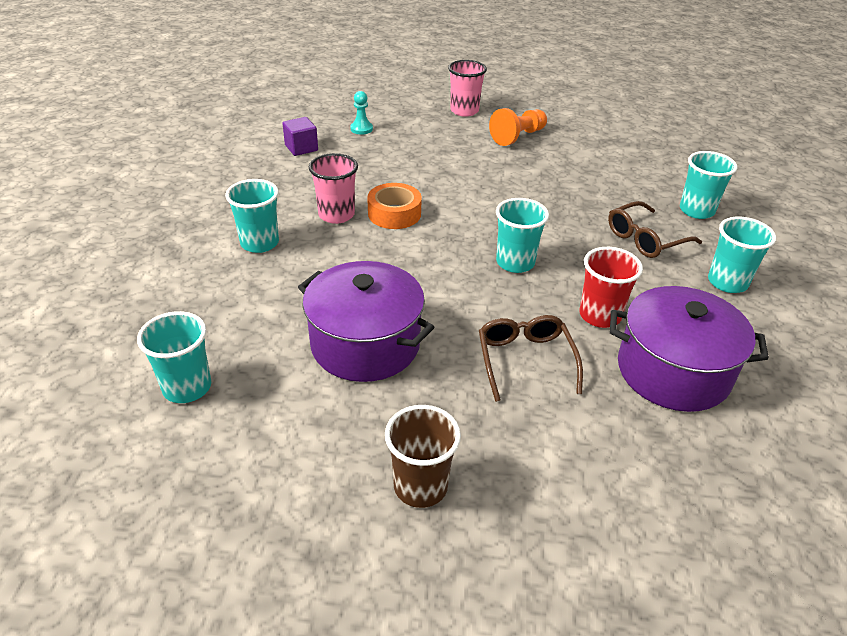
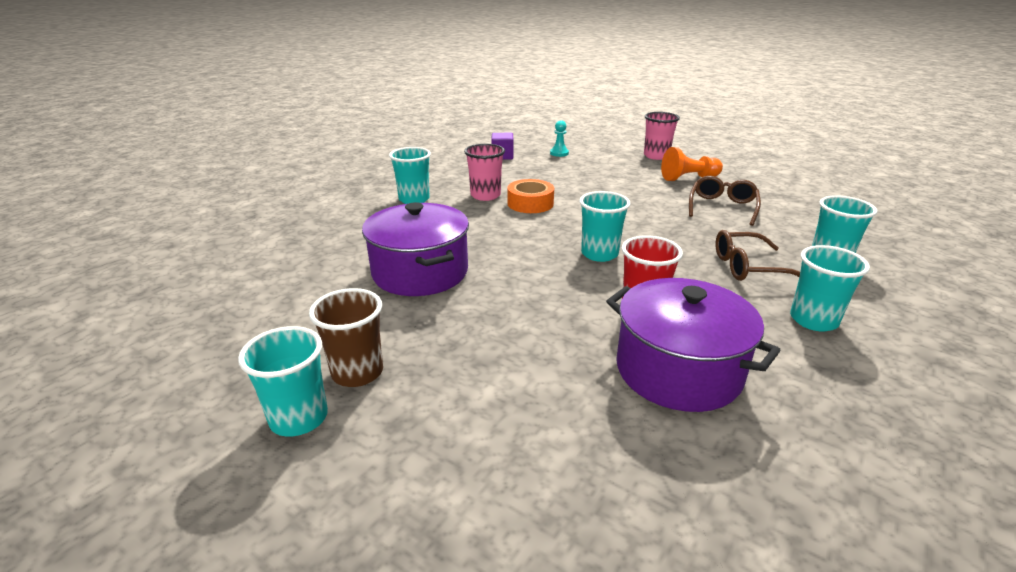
camera: 30 degrees right, 10 degrees down
turquoise cup [137,311,211,403] -> turquoise cup moved to [238,326,328,437]
brown glasses [479,315,583,402] -> brown glasses moved to [689,176,761,226]

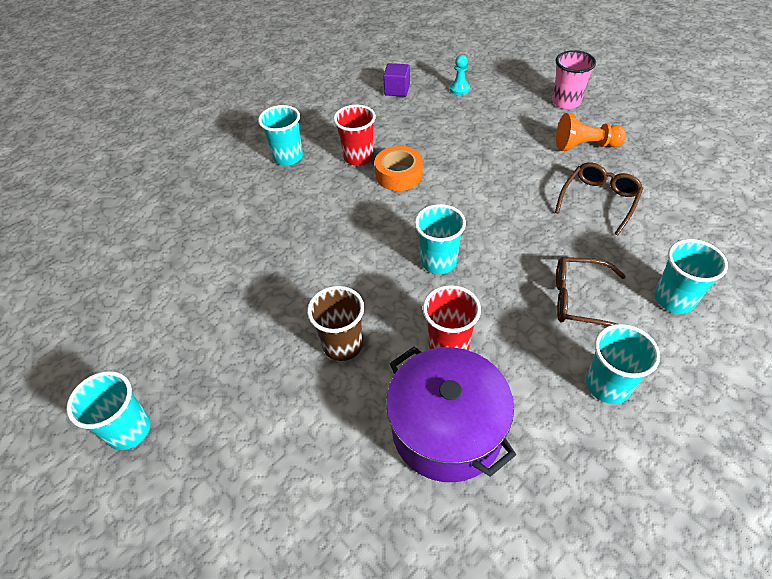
camera: 15 degrees right, 20 degrees up
brown cup [309,288,383,387] -> brown cup moved to [307,286,364,361]
purple pot [362,202,469,296] -> none
pink cup [464,144,505,201] -> red cup [333,105,376,166]

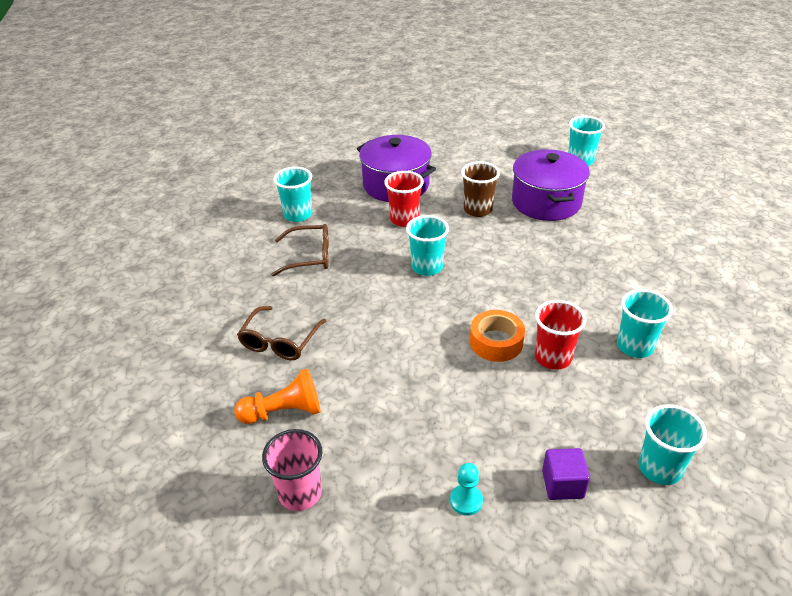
camera: 165 degrees right, 10 degrees down
turquoise cup [654,239,728,314] -> turquoise cup moved to [639,404,707,485]
none -> purple pot [512,149,590,221]

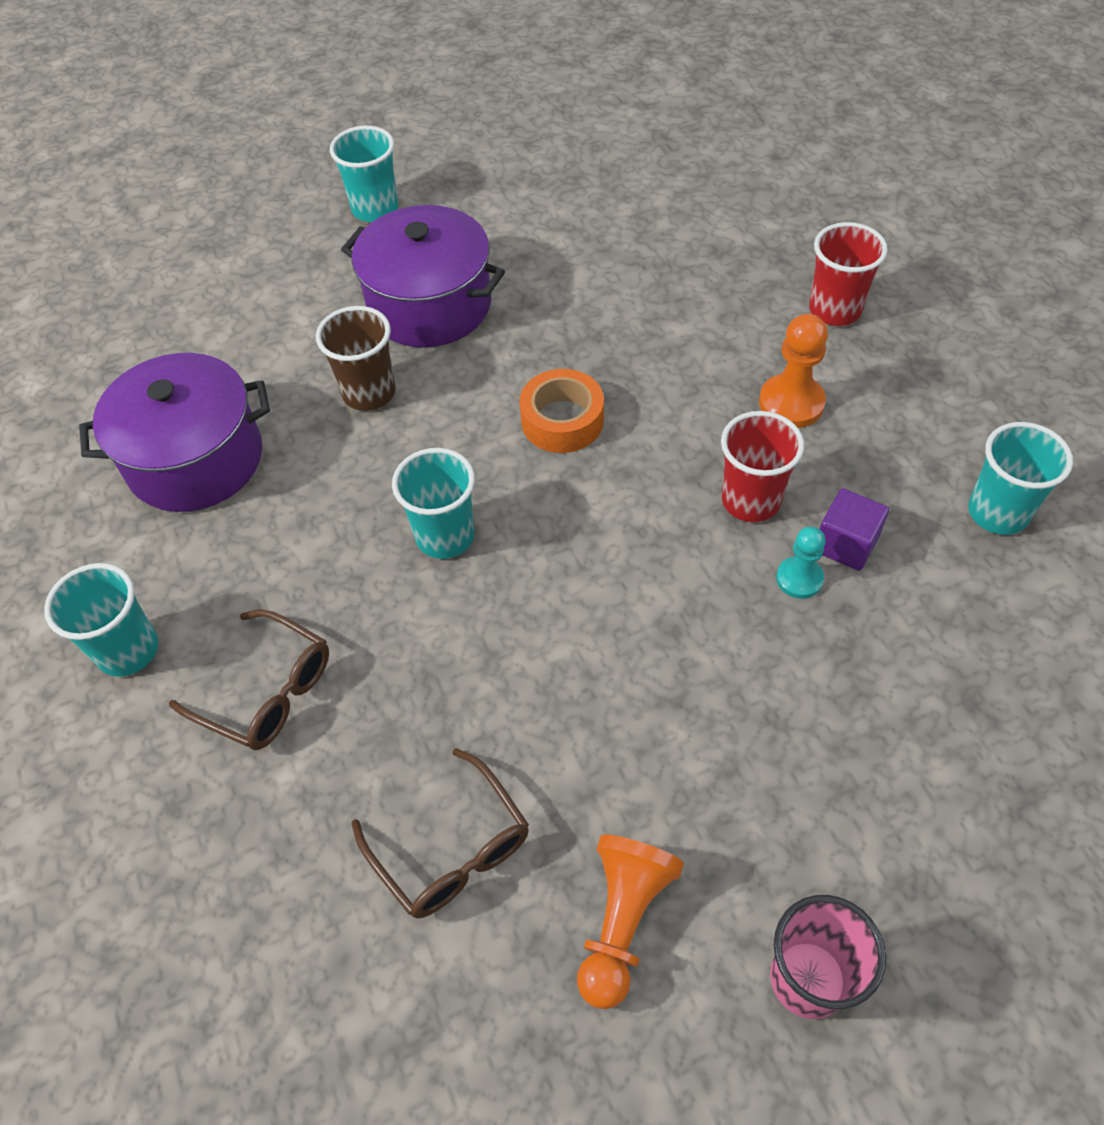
camera: 55 degrees left, 15 degrees up
brown glasses [271,224,329,276] -> brown glasses turned 90 degrees clockwise [169,609,329,750]
red cup [384,171,424,227] -> red cup moved to [809,222,888,326]
turquoise pawn [450,463,483,516] -> turquoise pawn moved to [776,527,825,599]
orange tape [470,310,525,362] -> orange tape moved to [519,369,604,453]
purple cube [542,448,590,500] -> purple cube moved to [820,488,889,571]
turquoise cup [617,289,673,358] -> orange pawn [759,314,828,428]

